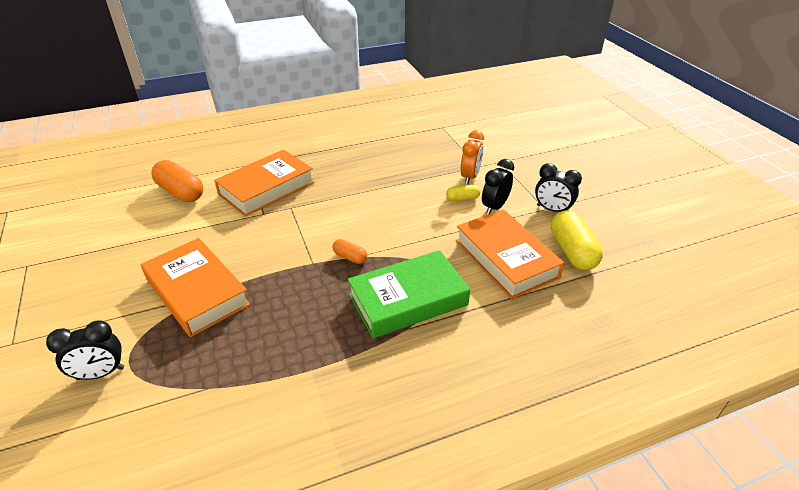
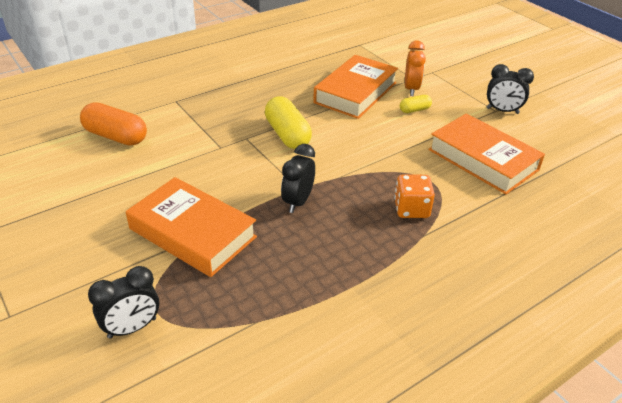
camera: 15 degrees left, 0 degrees up
orange book [214,149,314,217] -> orange book moved to [313,55,398,119]
orange capsule [332,239,367,264] -> none
green book [348,250,470,338] -> orange dice [394,174,435,218]
black clock [482,159,514,214] -> black clock moved to [281,144,315,213]
yellow capsule [551,210,603,270] -> yellow capsule moved to [265,96,312,149]

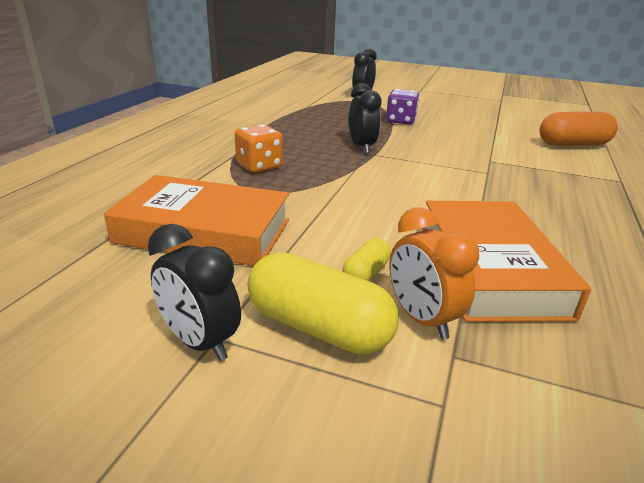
camera: 145 degrees right, 10 degrees down
orange book [126,177,257,277] -> purple dice [386,89,419,125]
yellow capsule [265,96,312,149] -> yellow capsule moved to [247,252,399,355]
black clock [487,64,534,114] -> black clock turned 120 degrees counterclockwise [148,224,241,361]

